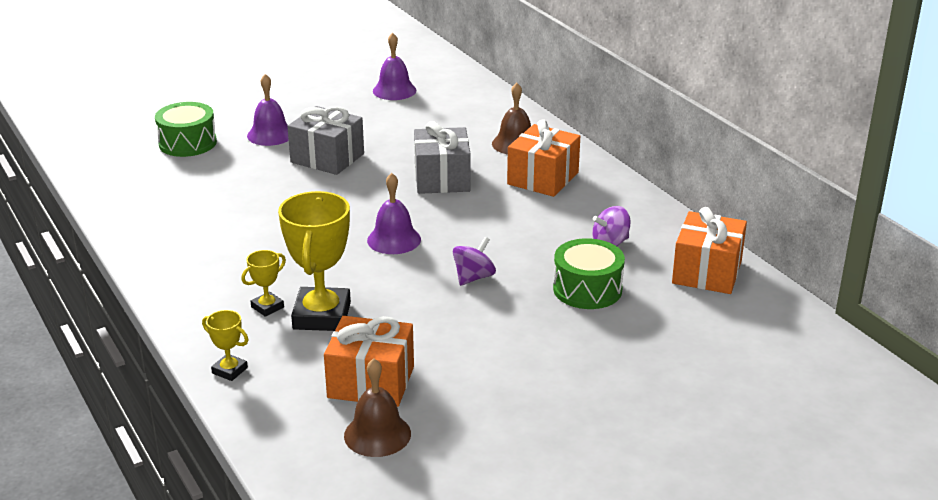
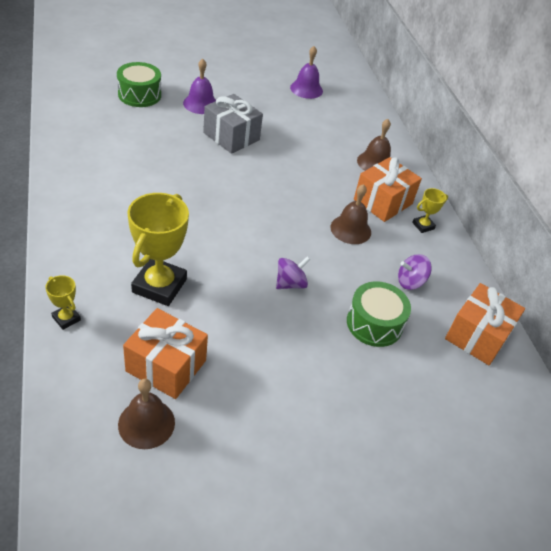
camera: 10 degrees right, 15 degrees up
yellow trophy [241,250,286,317] -> yellow trophy moved to [412,188,448,233]
purple bell [367,173,421,254] -> none
grey gift [414,121,471,194] -> none
none -> brown bell [330,184,371,244]

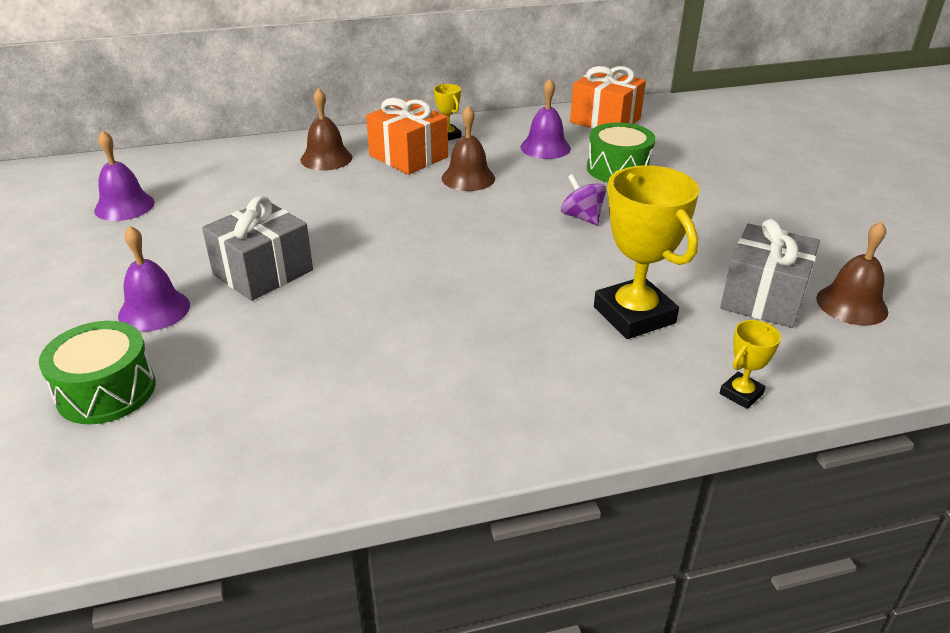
camera: 85 degrees left, 10 degrees down
orange gift [123,308,208,399] -> grey gift [720,219,820,328]
yellow trophy [127,193,189,306] -> yellow trophy turned 45 degrees clockwise [594,165,700,339]
purple spinning top [398,254,432,290] -> purple bell [520,79,571,159]

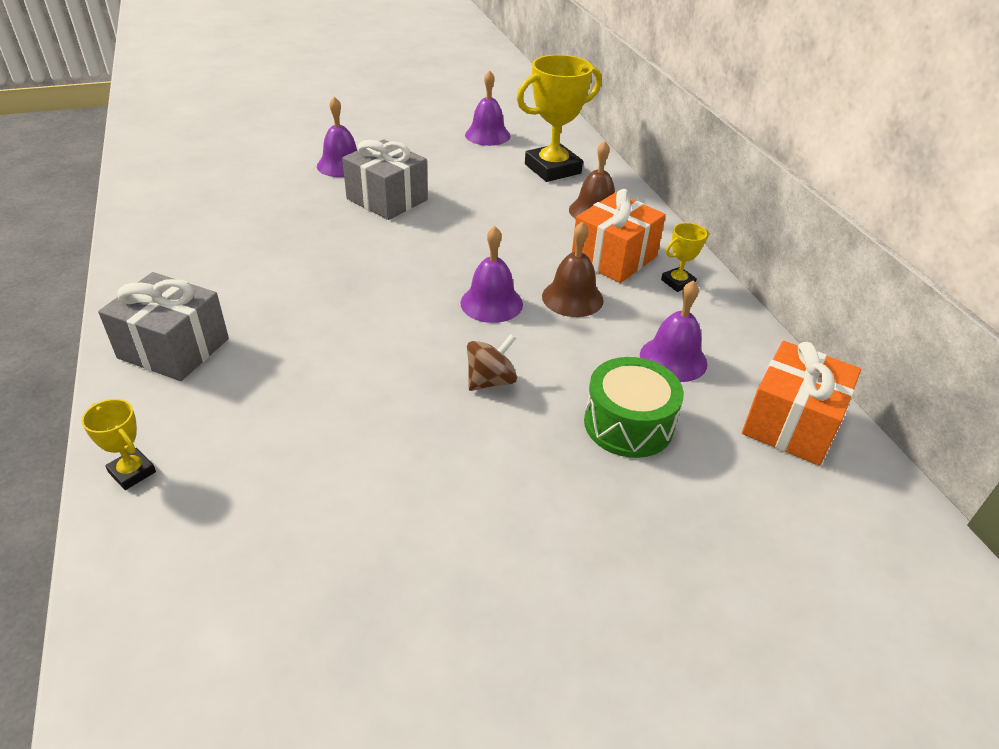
camera: 85 degrees right, 5 degrees up
green drum [39,321,156,424] -> none
purple spinning top [561,174,607,225] -> brown spinning top [467,334,517,391]
yellow trophy [594,165,700,339] -> yellow trophy moved to [517,55,602,182]
grey gift [720,219,820,328] -> grey gift moved to [98,272,229,381]
brown bell [816,221,888,326] -> none
none -> purple bell [460,226,523,323]

